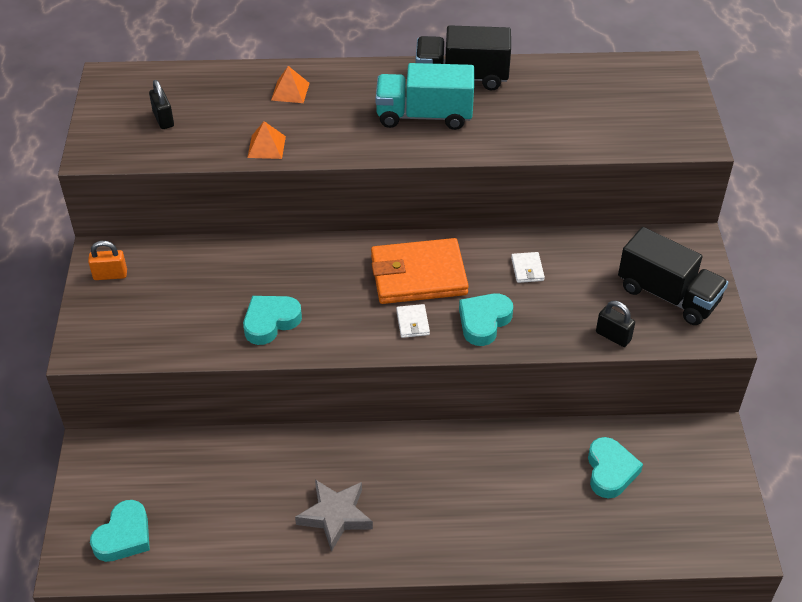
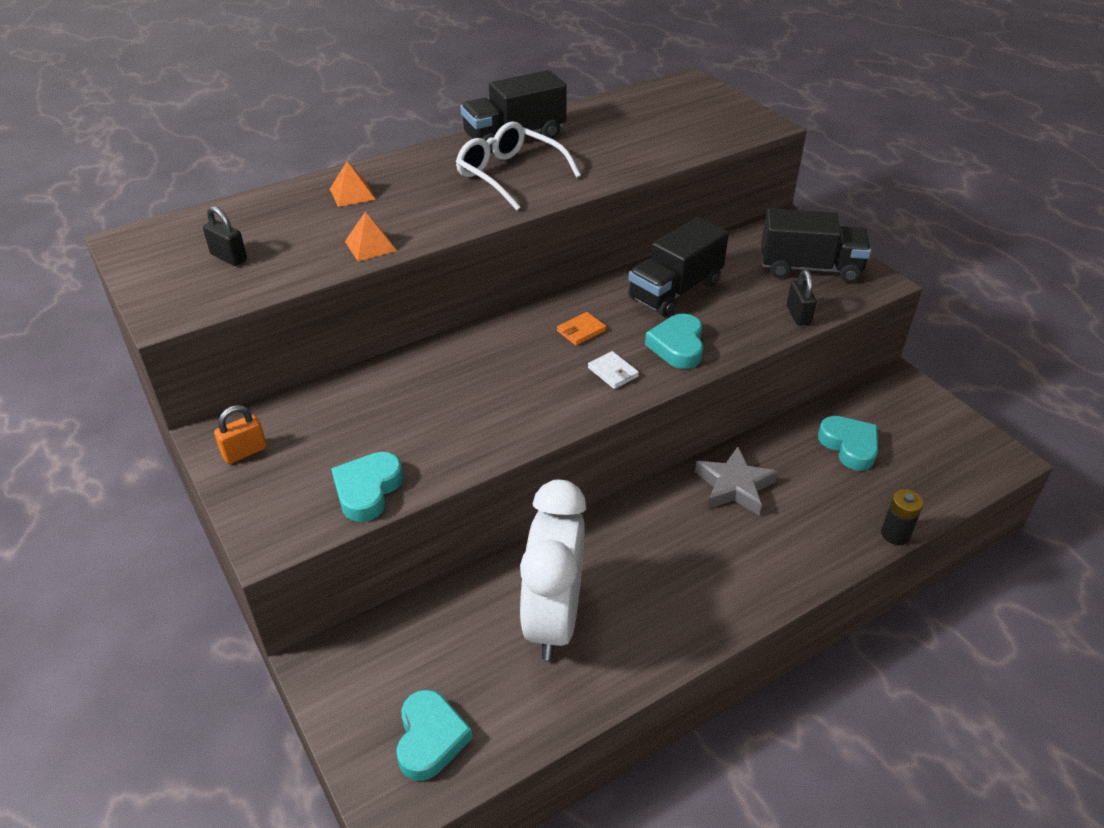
camera: 30 degrees left, 5 degrees down
turquoise heart [243,296,302,345] -> turquoise heart moved to [331,452,403,522]
grey star [295,479,373,552] -> grey star moved to [695,446,778,515]
orange wallet [371,238,469,304] -> orange wallet [557,312,607,346], size x0.41
turquoise truck [375,63,474,130] -> white glasses [456,121,581,210]
white wallet [511,252,545,283] -> black truck [628,217,729,317]
black padlock [596,301,635,347] -> black padlock turned 75 degrees clockwise [787,270,817,326]
none -> white clock [520,479,586,661]
none -> black battery [881,489,924,545]

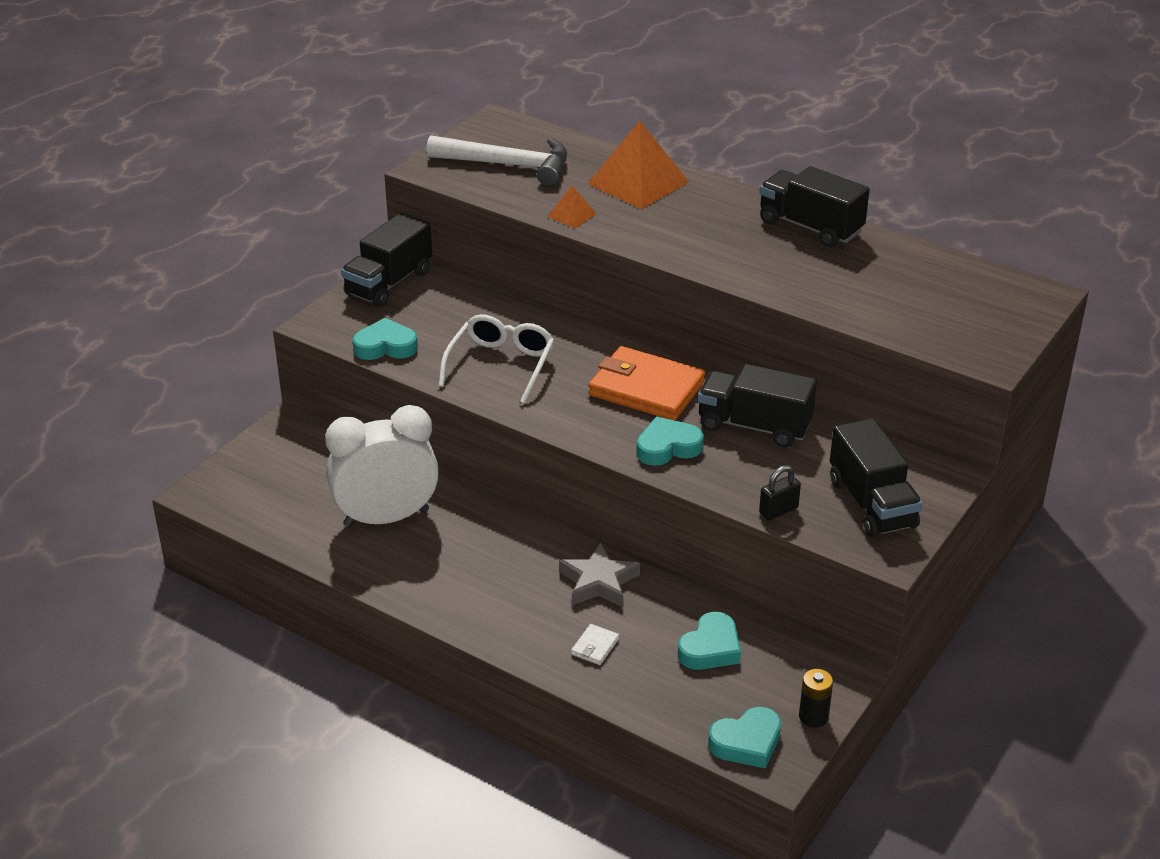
camera: 65 degrees right, 5 degrees down
black padlock [203,206,247,266] -> white hammer [426,135,567,186]
orange padlock [214,405,267,464] -> black truck [341,213,432,307]
orange pyramid [330,161,376,207] -> orange pyramid [588,120,689,209], size x2.08
turquoise heart [396,690,472,781] -> turquoise heart moved to [708,707,781,769]
white glasses [456,121,581,210] -> white glasses moved to [438,314,555,404]
orange wallet [557,312,607,346] -> orange wallet [588,346,706,421], size x2.45
white wallet [588,351,639,389] -> white wallet moved to [571,624,619,665]
black battery [881,489,924,545] -> black battery moved to [799,669,833,728]

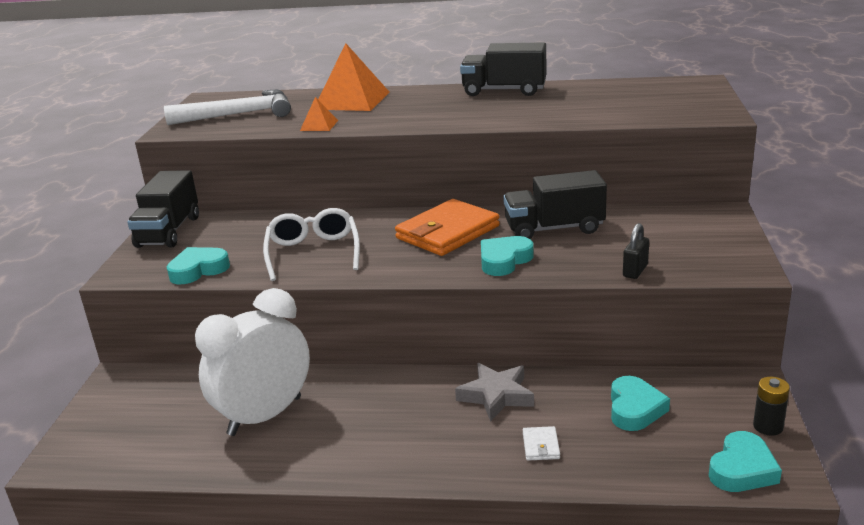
camera: 25 degrees left, 10 degrees down
orange wallet [588,346,706,421] -> orange wallet turned 45 degrees counterclockwise [395,199,500,256]
black truck [830,418,923,537] -> none

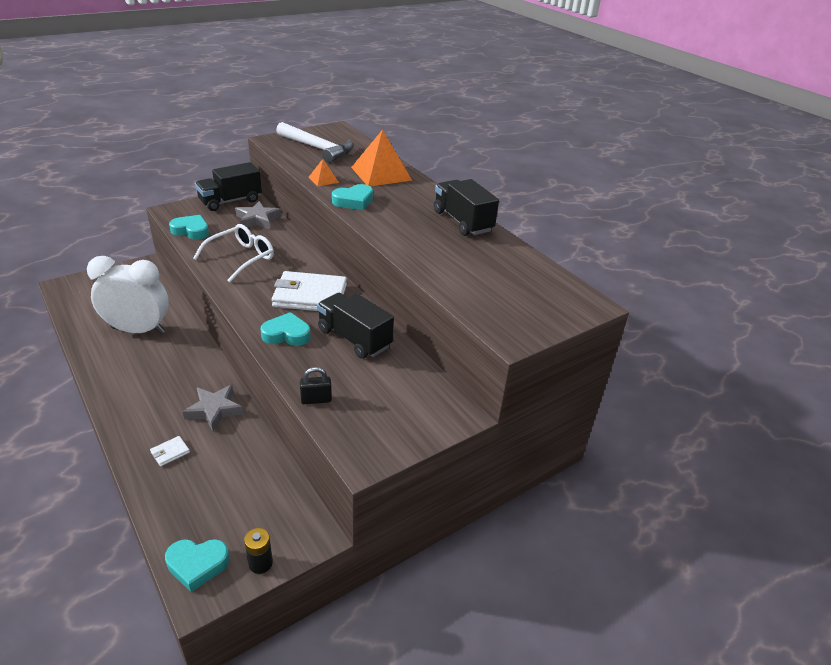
camera: 45 degrees right, 10 degrees up
orange wallet [395,199,500,256] -> white wallet [272,271,347,311]
turquoise heart [611,376,670,431] -> turquoise heart moved to [332,184,373,210]
none -> grey star [235,201,281,229]

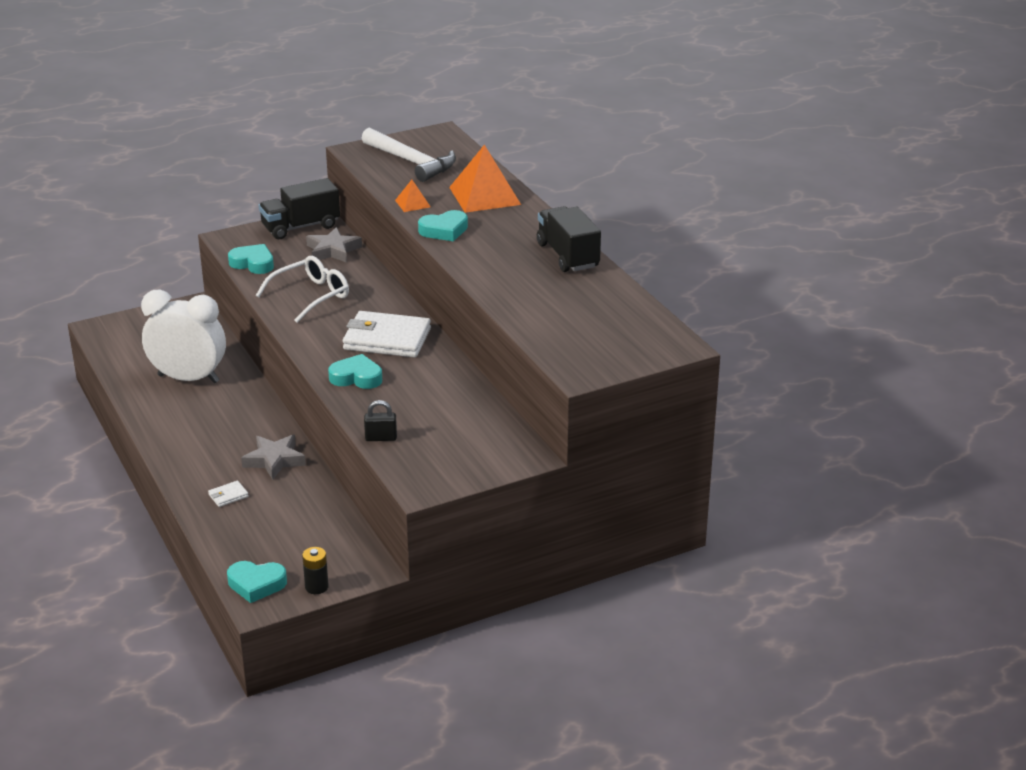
camera: 10 degrees right, 5 degrees down
black truck [317,293,394,359] -> none

